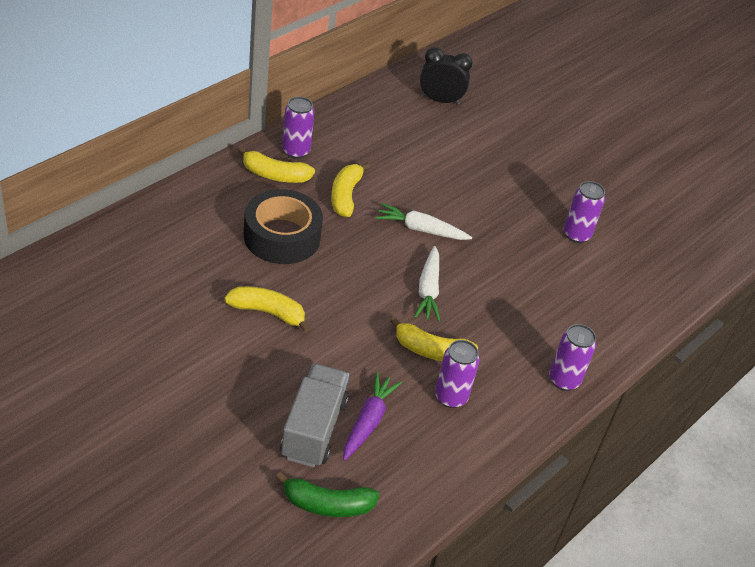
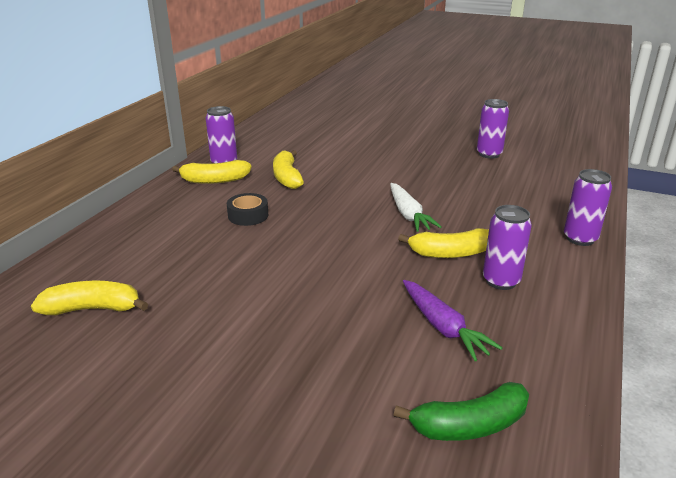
camera: 15 degrees left, 15 degrees down
yellow banana [224,286,310,333] -> yellow banana moved to [31,281,148,315]
black tape [244,189,323,264] -> black tape [227,193,268,226], size x0.51
grey truck [280,364,349,467] -> none
purple carrot [343,372,402,461] -> purple carrot turned 150 degrees clockwise [403,280,503,361]
white carrot [376,203,472,240] -> none
black clock [420,47,472,105] -> none

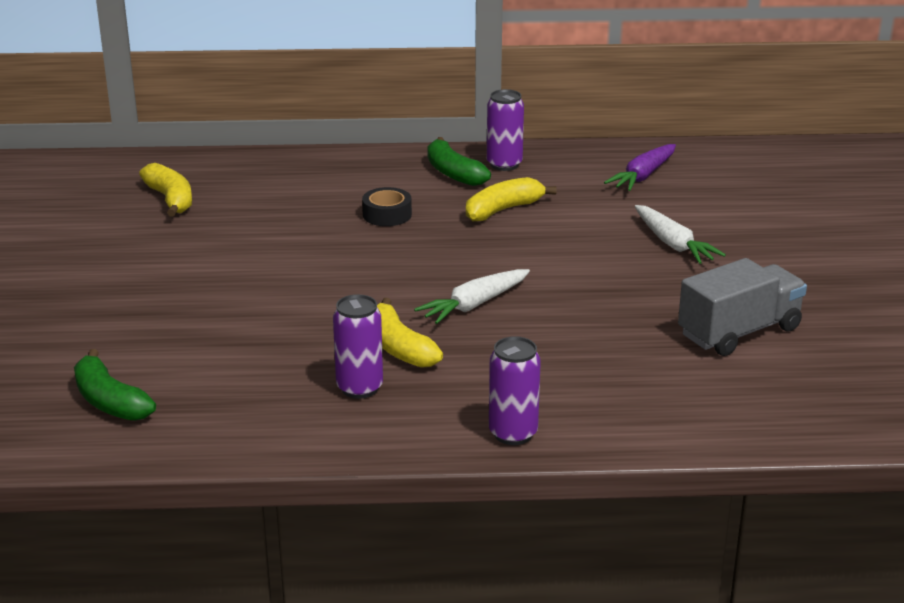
camera: 65 degrees right, 0 degrees up
yellow banana [172,160,251,184] -> green banana [428,137,491,186]
purple carrot [403,280,503,361] -> purple carrot moved to [604,144,676,191]
purple can [477,99,509,159] -> grey truck [678,258,807,356]
none -> white carrot [635,205,726,264]

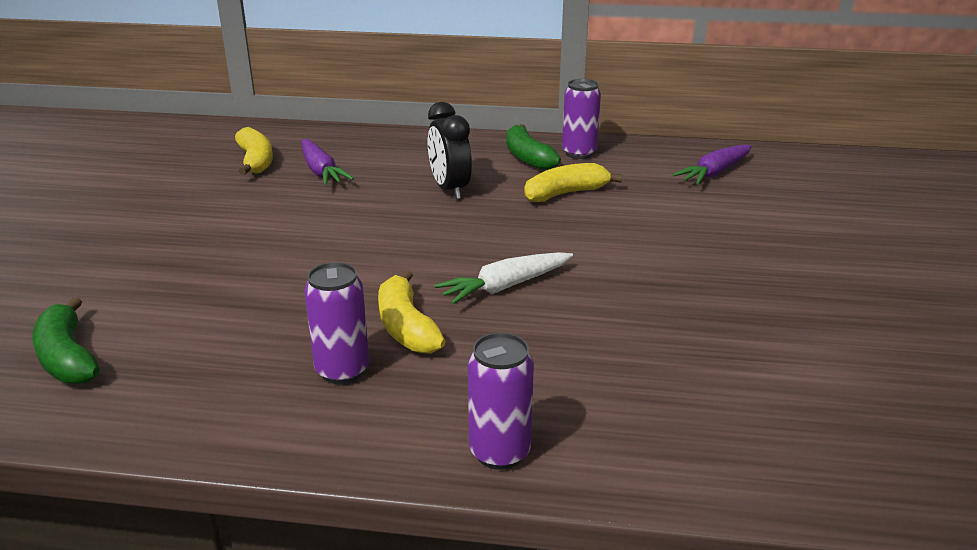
camera: 10 degrees right, 0 degrees up
black tape [362,187,412,226] -> black clock [428,102,472,199]
white carrot [635,205,726,264] -> none
grey truck [678,258,807,356] -> none
none -> purple carrot [301,139,354,185]

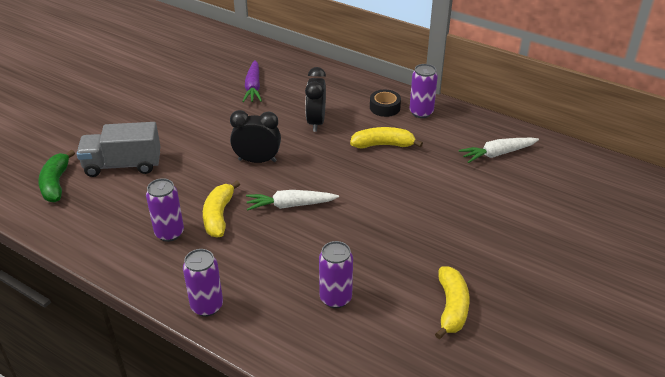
camera: 25 degrees right, 10 degrees up
yellow banana [235,127,273,175] -> yellow banana moved to [435,266,470,339]
green banana [506,124,561,170] -> black tape [370,90,401,117]
purple carrot [673,144,752,185] -> white carrot [459,138,539,163]
none -> grey truck [77,122,160,177]
none -> black clock [230,110,281,163]
none -> purple can [319,241,353,308]

